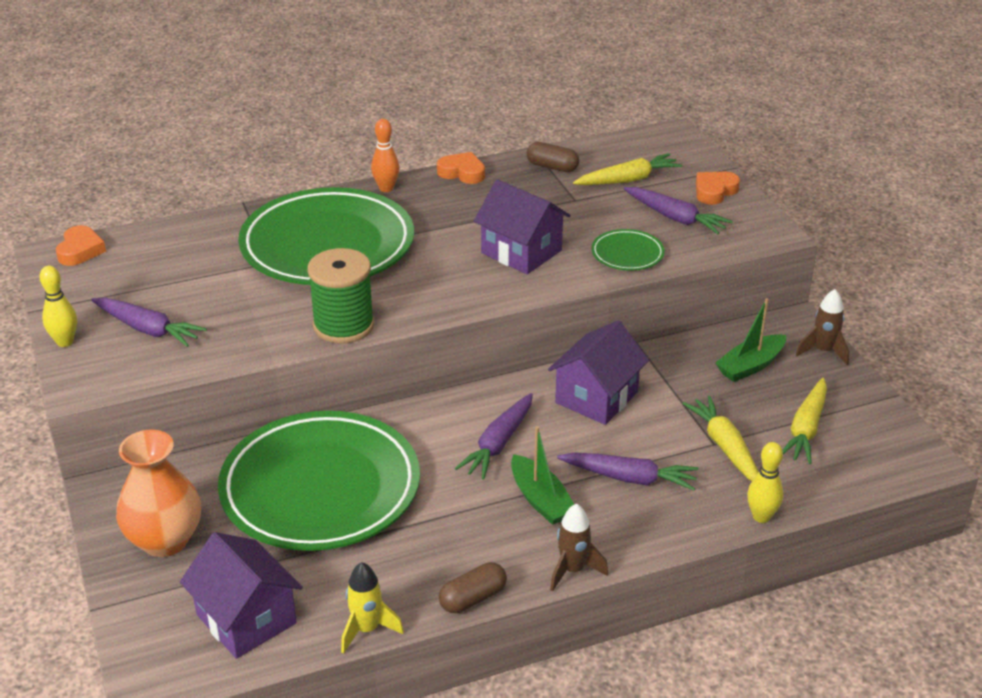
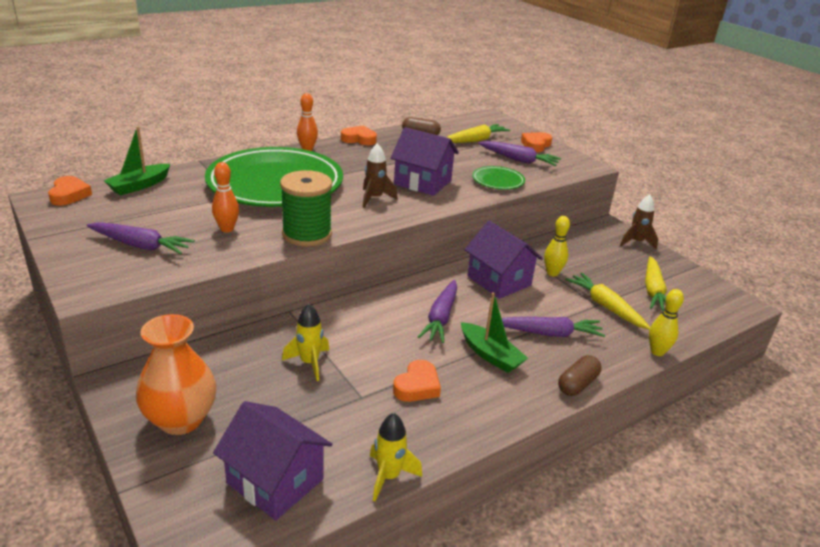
camera: 15 degrees left, 5 degrees down
yellow bowling pin [39,266,77,347] -> yellow bowling pin moved to [544,216,570,276]
green plate [218,411,420,551] -> yellow rocket [282,303,329,381]
brown capsule [439,562,507,613] -> brown capsule moved to [558,355,601,396]
purple house [548,321,649,425] -> purple house turned 60 degrees counterclockwise [465,221,543,299]
brown rocket [550,504,608,591] -> brown rocket moved to [363,143,398,208]
green boat [715,298,786,382] -> green boat moved to [104,126,170,195]
none -> orange bowling pin [212,162,239,232]
none -> orange heart [393,360,441,402]

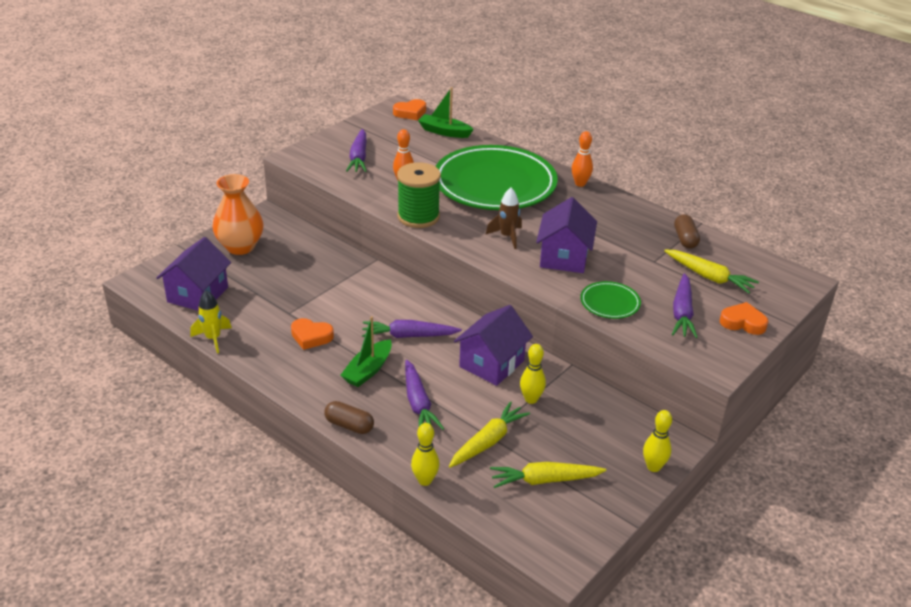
camera: 75 degrees right, 5 degrees up
yellow rocket [282,303,329,381] -> none
orange heart [341,126,377,145] -> none
brown rocket [620,194,658,250] -> yellow bowling pin [643,410,672,472]

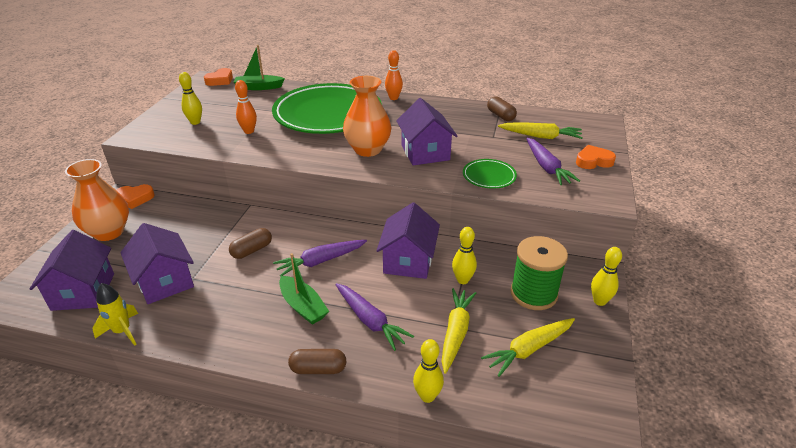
camera: 25 degrees left, 0 degrees up
orange heart [291,318,334,350] -> orange heart moved to [117,184,155,209]
green boat [340,316,392,387] -> green boat turned 45 degrees counterclockwise [279,253,329,325]
purple carrot [346,129,367,172] -> yellow bowling pin [179,72,202,125]
green spool [397,162,441,228] -> green spool moved to [510,236,568,310]
brown rocket [486,188,522,249] -> orange vase [343,76,392,157]
none -> purple house [120,223,194,304]
none -> brown capsule [229,228,272,259]

